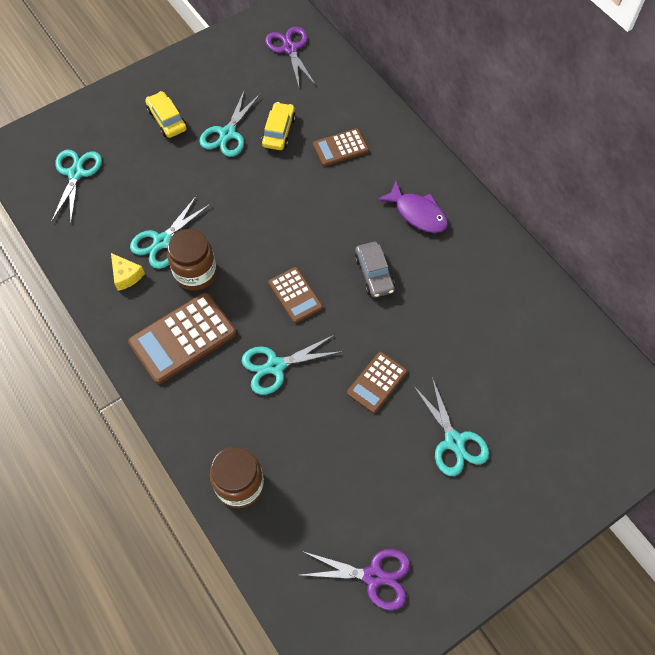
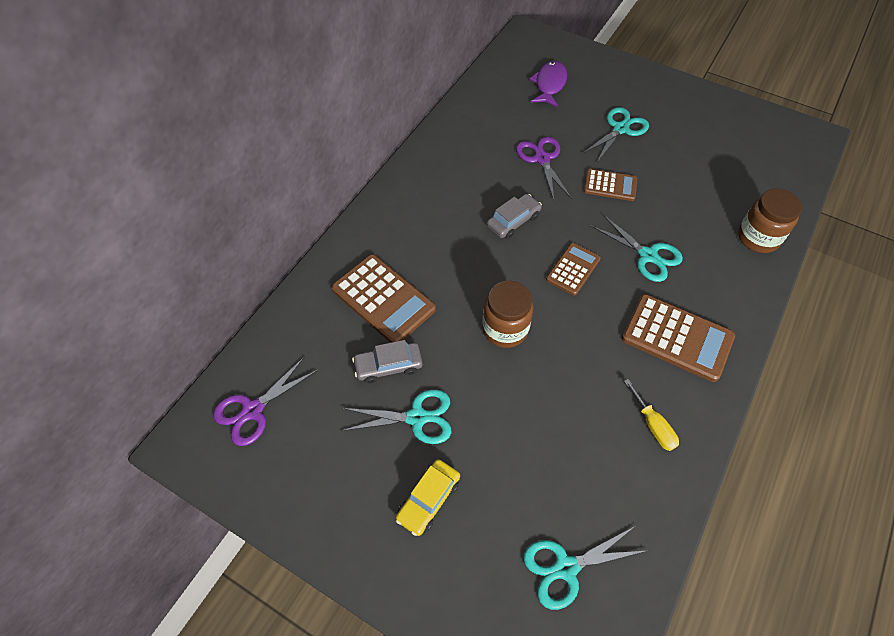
camera: 115 degrees left, 5 degrees down
yellow cheese [111,253,145,291] -> yellow screwdriver [624,379,679,451]
turquoise scissors [130,195,211,269] -> none
brown jar [167,229,217,291] -> brown jar moved to [482,281,533,348]
yellow car [261,102,296,150] -> grey car [352,340,423,383]
purple scissors [301,549,410,611] -> purple scissors moved to [516,137,572,200]
brown calculator [313,128,369,166] -> brown calculator [331,254,436,343], size x1.68
purple fish [377,181,448,233] -> purple fish moved to [529,61,567,107]

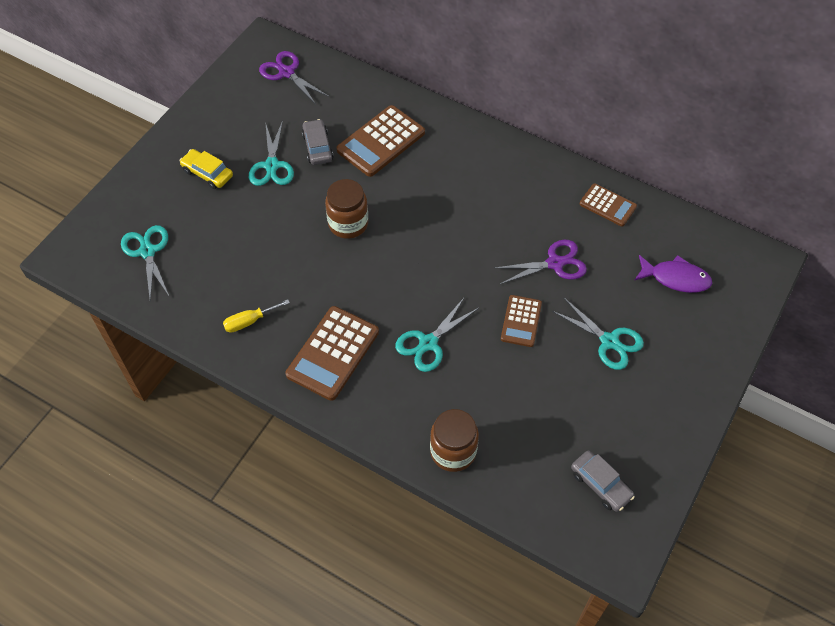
camera: 90 degrees right, 0 degrees up
grey car [487,194,542,239] -> grey car moved to [571,451,635,512]
brown calculator [546,243,601,296] -> brown calculator moved to [580,183,637,227]

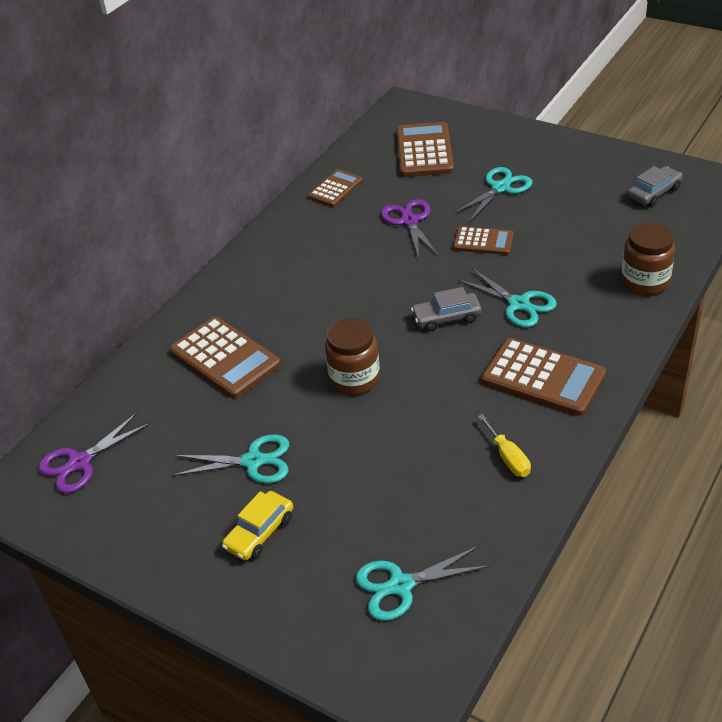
camera: 85 degrees left, 15 degrees down
grey car [302,119,333,165] -> grey car moved to [411,287,482,331]
purple fish [634,255,712,293] -> brown calculator [396,122,454,177]

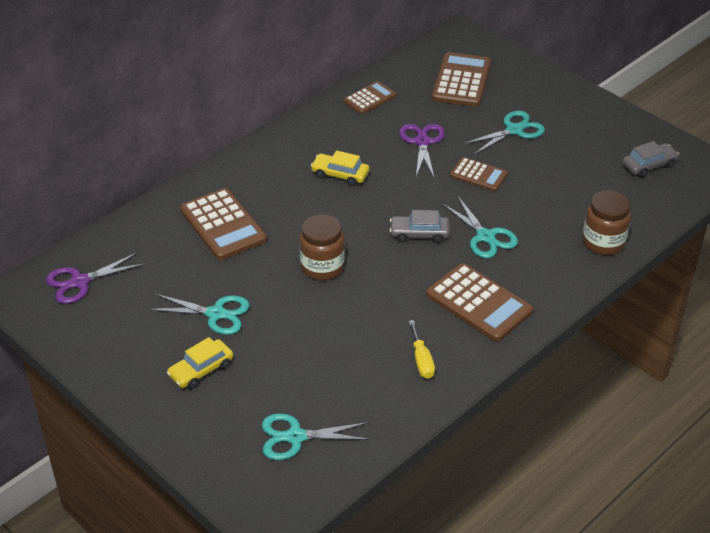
camera: 10 degrees right, 0 degrees up
none -> yellow car [311,150,370,186]

